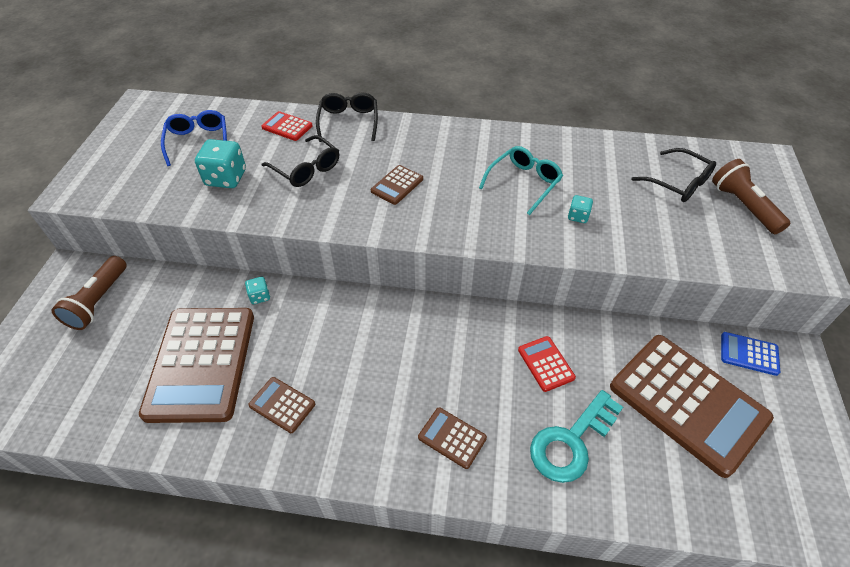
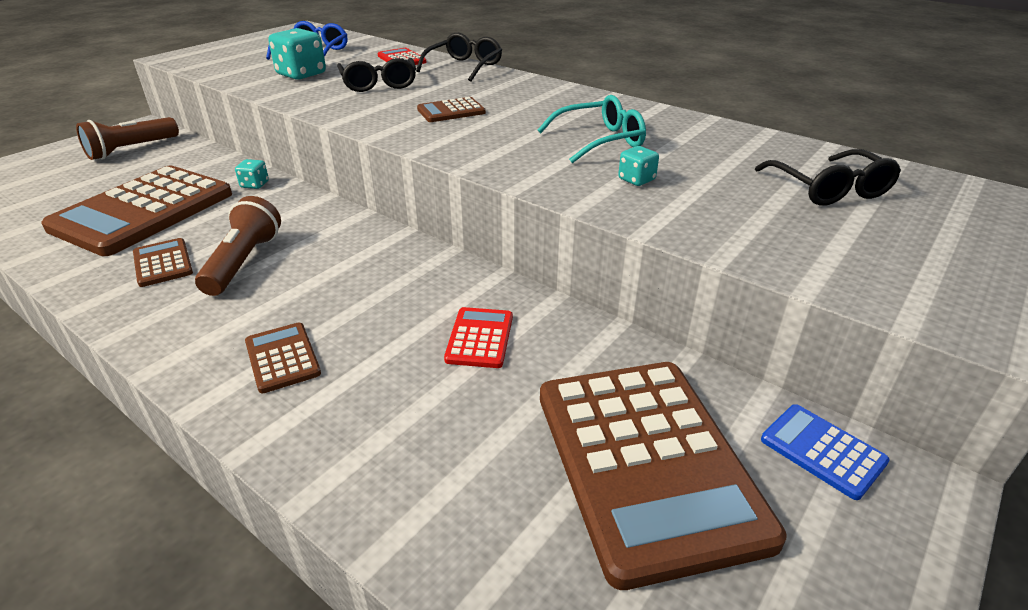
camera: 30 degrees right, 15 degrees down
turquoise key [530,390,623,483] -> none
brown flashlight [712,159,790,234] -> brown flashlight moved to [195,196,281,296]

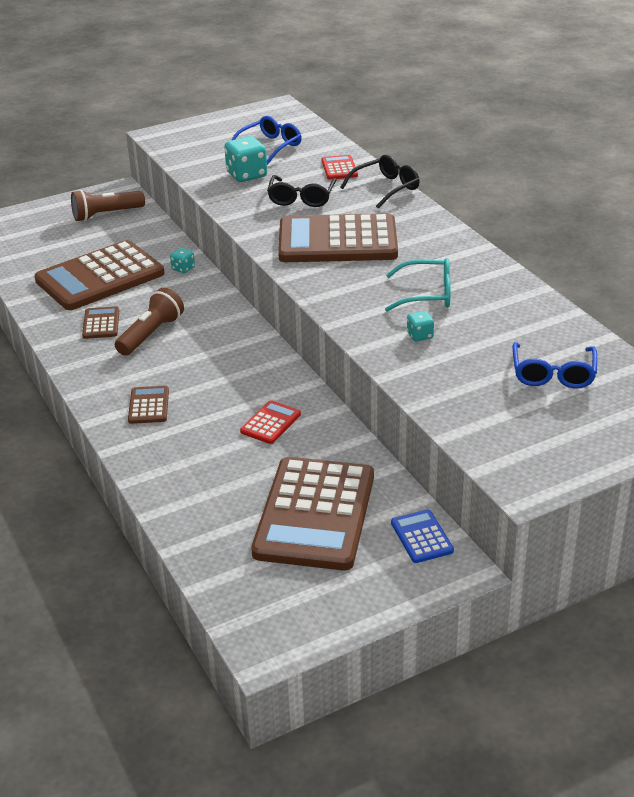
camera: 25 degrees right, 0 degrees up
brown calculator [417,97,486,122] -> brown calculator [278,213,398,262], size x2.33
black glasses [755,149,901,206] -> blue glasses [513,342,597,389]

